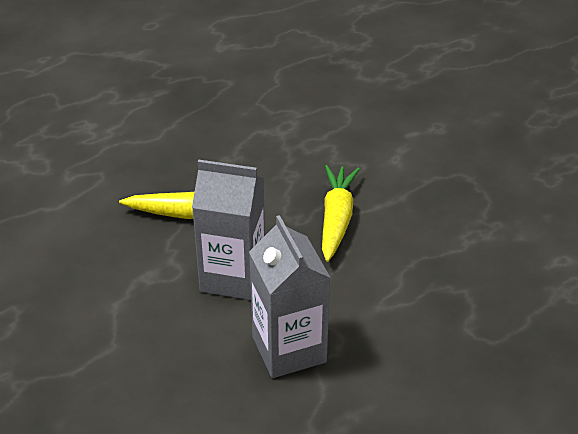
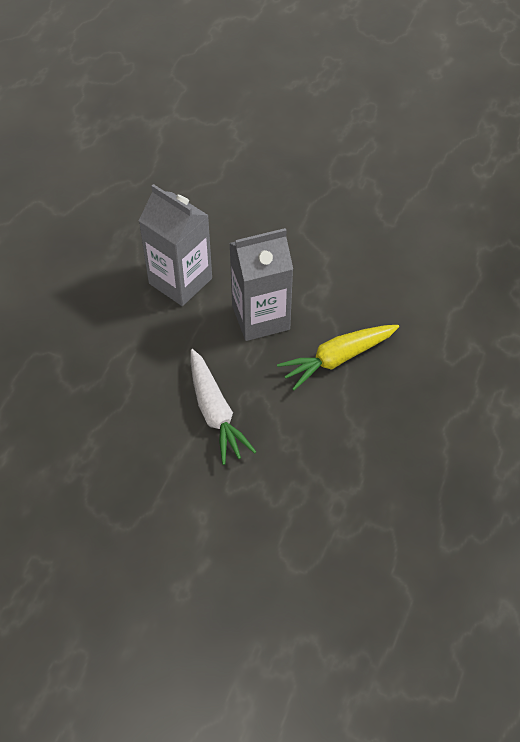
camera: 150 degrees right, 15 degrees up
yellow carrot [322,165,360,262] -> white carrot [191,349,257,465]

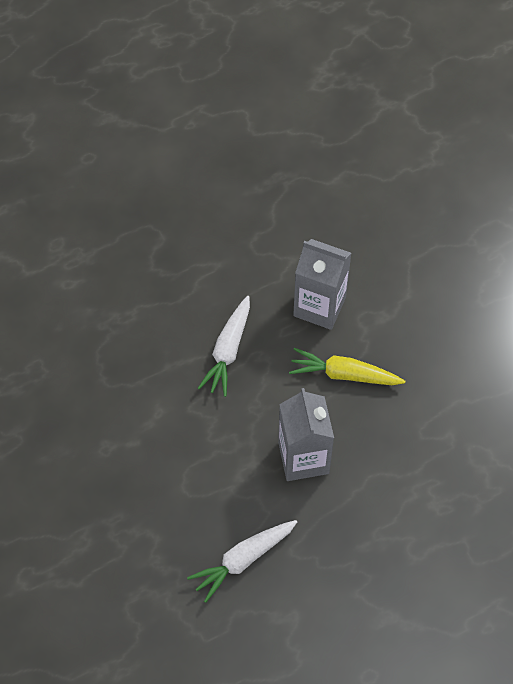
camera: 40 degrees right, 5 degrees up
grey carton [139,184,212,306] -> grey carton moved to [278,388,334,481]
none -> white carrot [187,520,297,603]

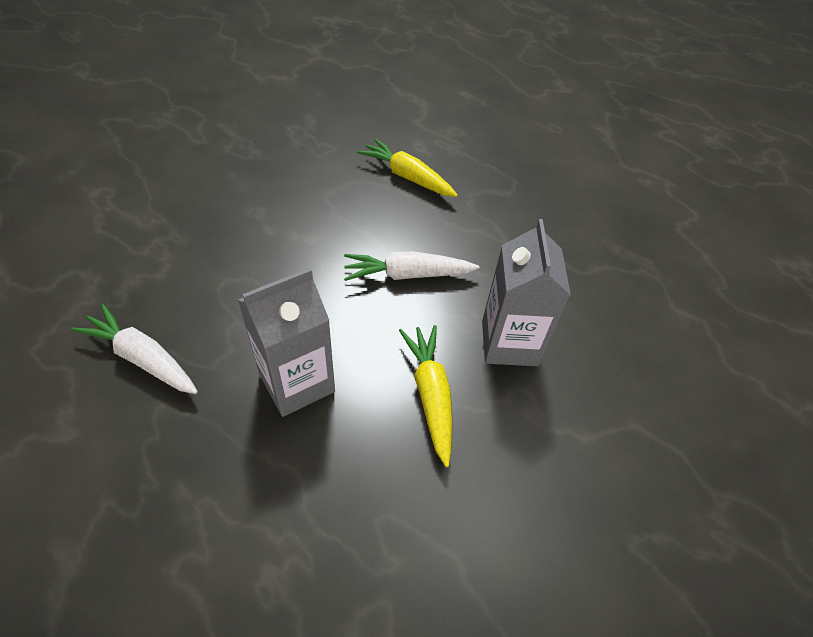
camera: 65 degrees right, 10 degrees down
none -> yellow carrot [357,139,458,197]

